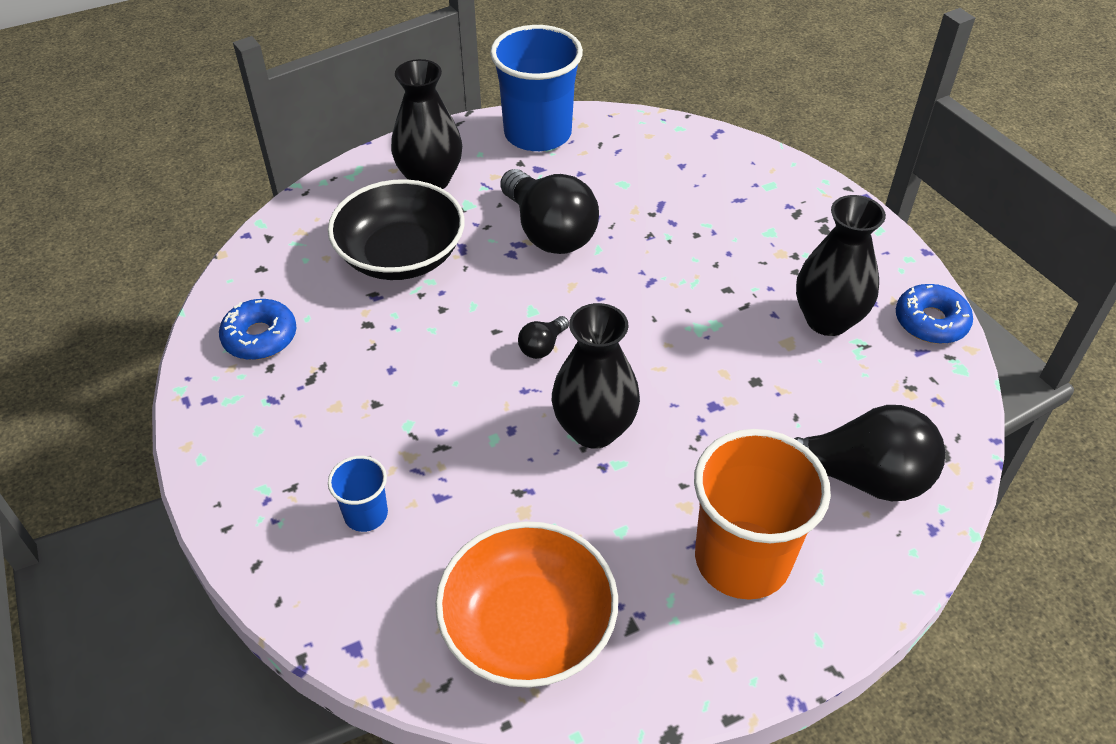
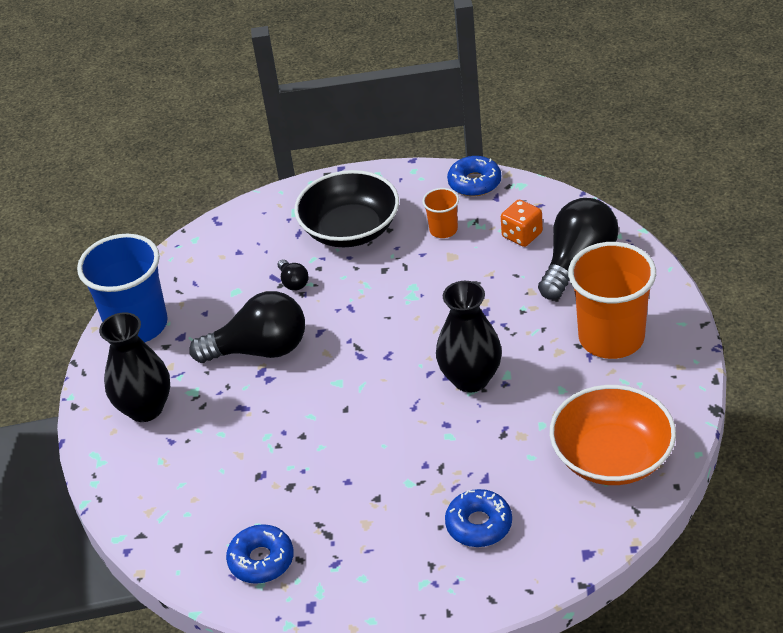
camera: 60 degrees left, 5 degrees down
black bowl [328,179,465,280] -> black bowl moved to [294,170,399,247]
blue cup [328,456,388,532] -> blue donut [445,489,512,547]
black light bulb [518,316,569,359] -> black light bulb moved to [278,259,309,291]
black vase [796,195,886,336] -> orange cup [422,188,459,238]
none -> orange dice [501,200,543,247]

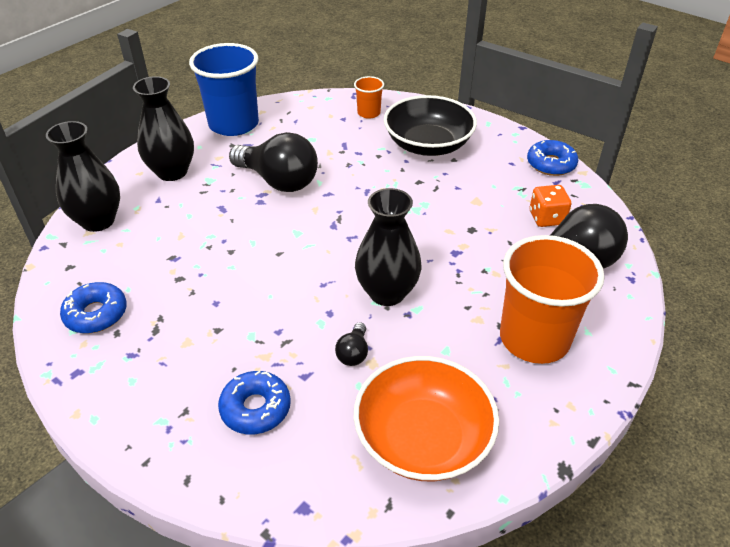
camera: 35 degrees right, 0 degrees up
black light bulb [278,259,309,291] -> black light bulb moved to [335,322,368,366]
orange cup [422,188,459,238] -> orange cup moved to [354,76,384,119]
none -> black vase [46,121,120,232]

